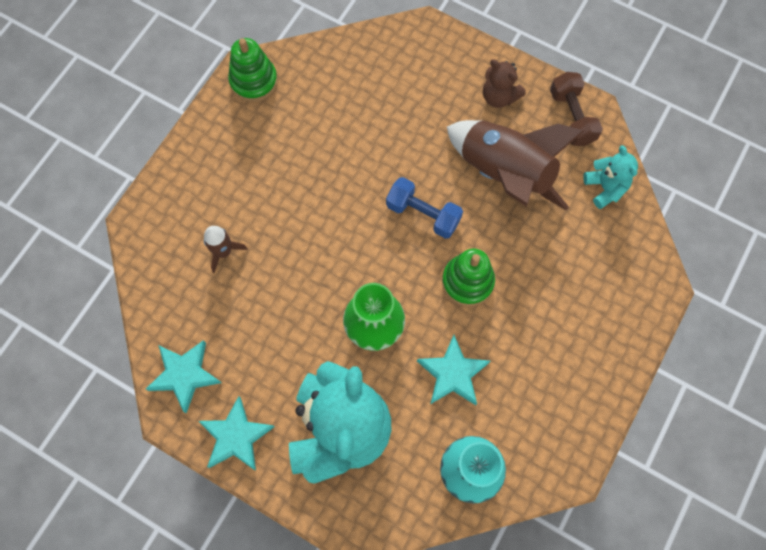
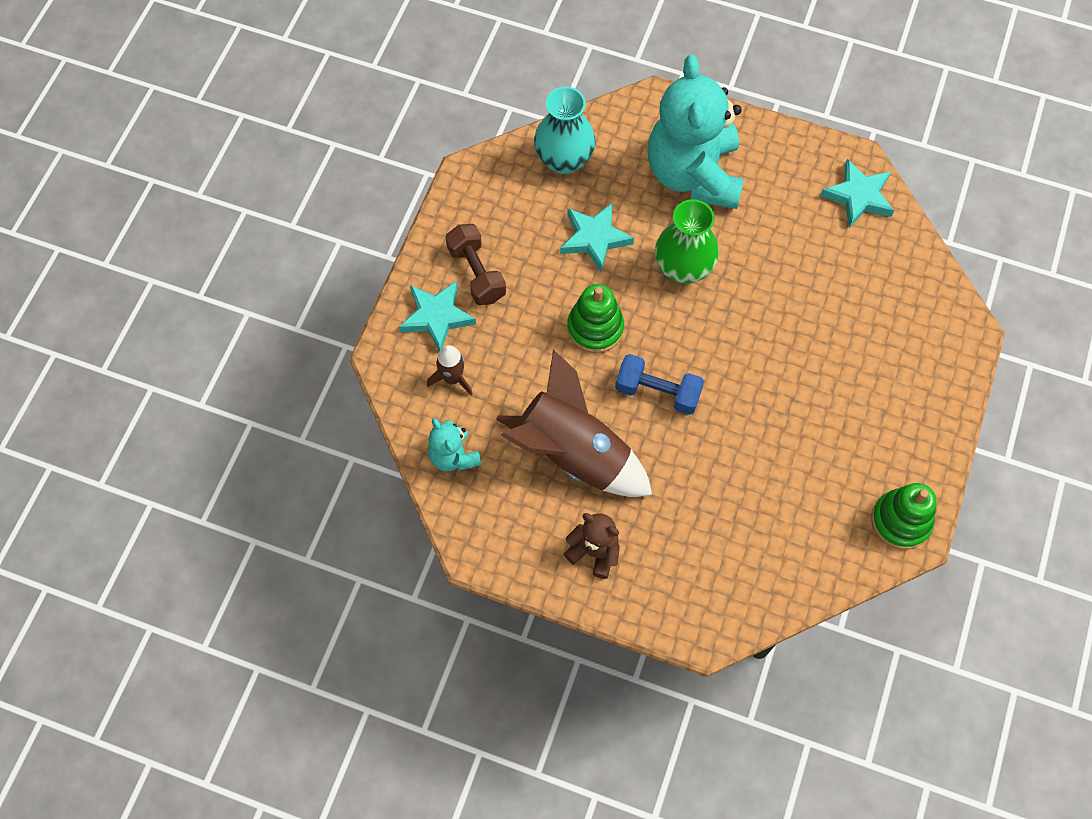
camera: 170 degrees right, 5 degrees down
turquoise star [199,396,274,471] -> turquoise star moved to [399,281,476,351]
brown rocket [204,226,248,273] -> brown rocket moved to [427,345,472,395]
brown dumbbell [550,72,603,146] -> brown dumbbell moved to [445,224,506,305]

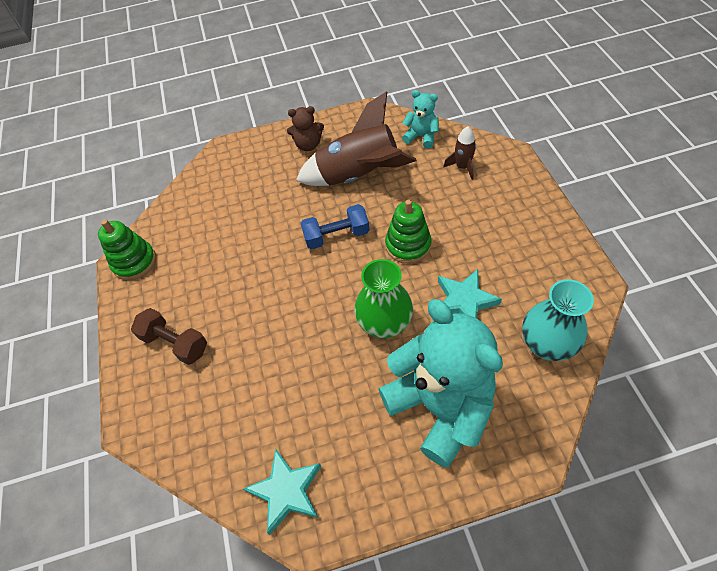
camera: 150 degrees right, 10 degrees down
turquoise star [399,281,476,351] -> none
brown dumbbell [445,224,506,305] -> brown dumbbell moved to [131,308,207,365]

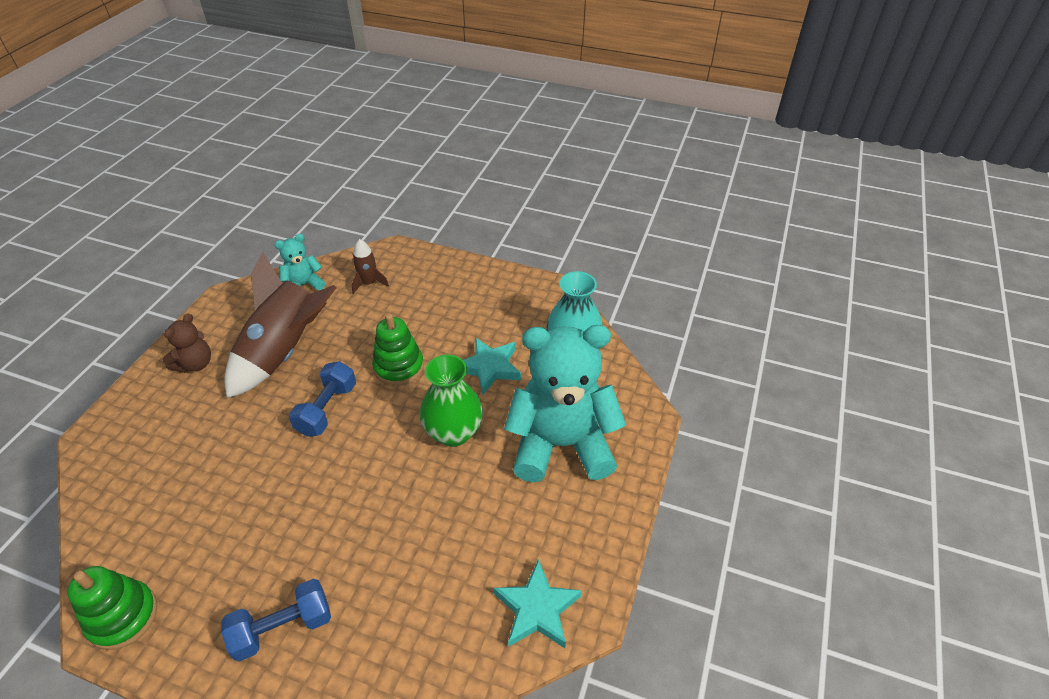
camera: 60 degrees left, 10 degrees down
brown dumbbell [131,308,207,365] -> blue dumbbell [221,579,331,661]

